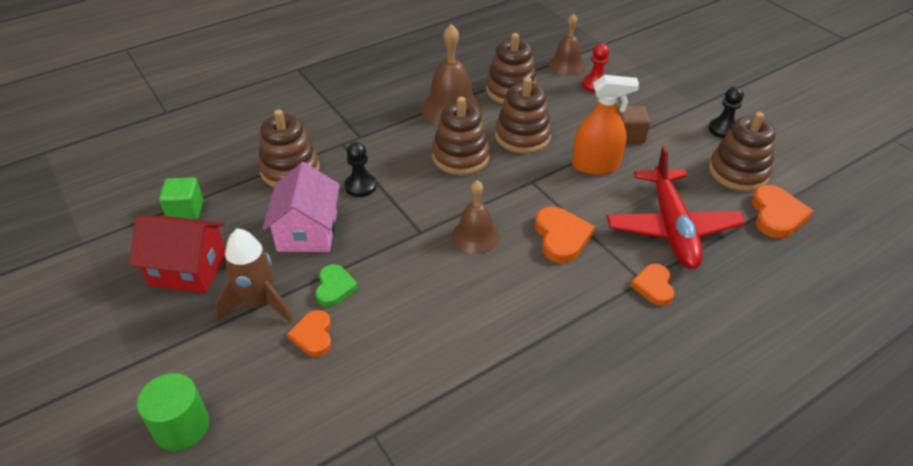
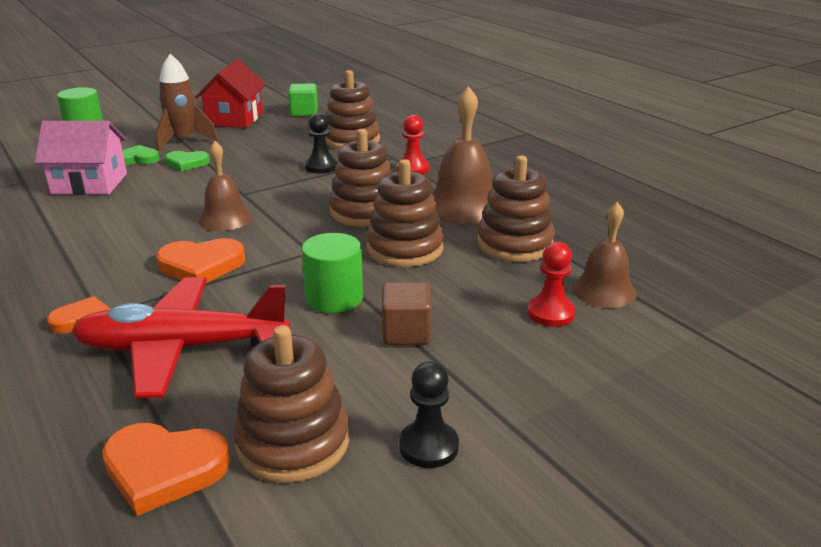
camera: 90 degrees right, 15 degrees down
pink house [263,162,340,252] -> pink house moved to [35,121,127,195]
orange heart [287,310,332,357] -> green heart [122,145,160,165]
orange spray bottle [572,75,639,175] -> green cylinder [302,233,363,313]
none -> red pawn [397,115,430,174]

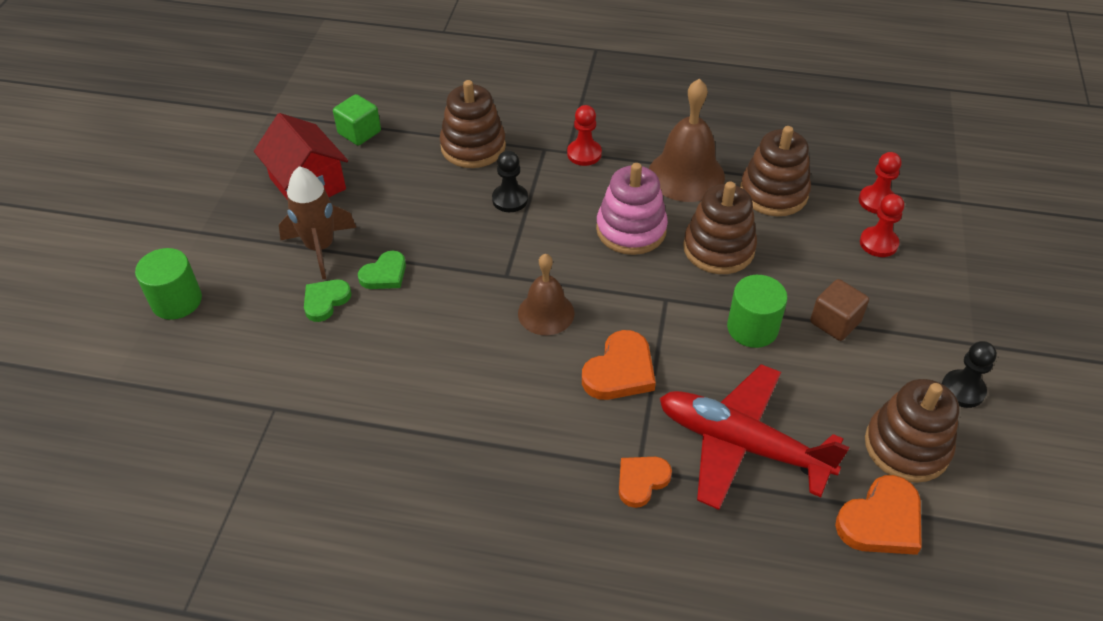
camera: 45 degrees left, 20 degrees up
pink house [35,121,127,195] -> none
red plane [71,277,290,398] -> red plane turned 75 degrees clockwise [660,364,849,510]
brown stacking toy [329,129,392,227] -> pink stacking toy [596,163,668,255]
brown bell [572,202,637,308] -> red pawn [859,152,902,214]

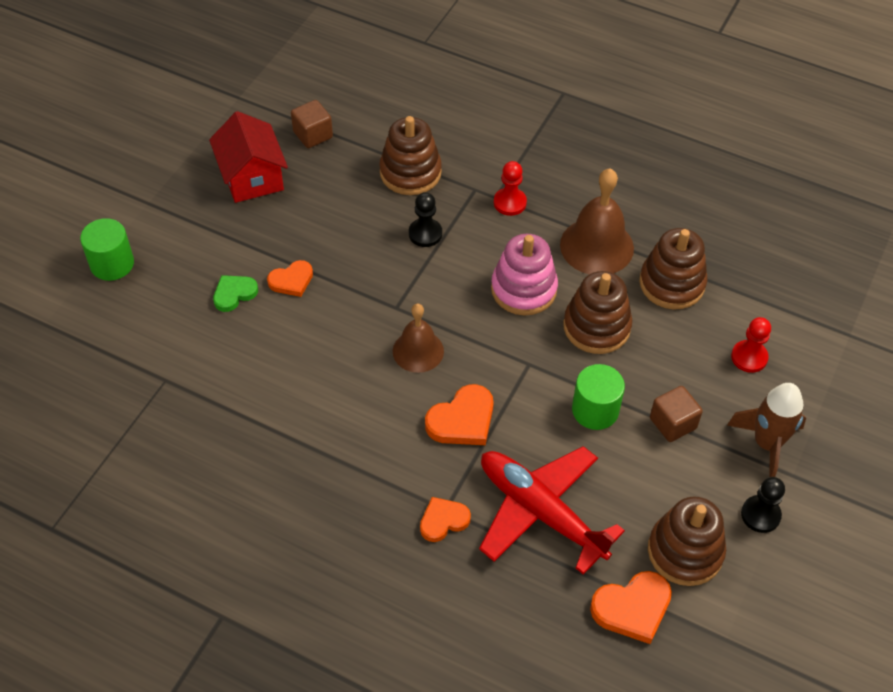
camera: 15 degrees right, 5 degrees up
brown rocket [279,166,357,279] -> brown rocket moved to [727,383,806,477]
green cube [333,94,381,146] -> brown cube [291,100,333,148]
green heart [358,251,406,289] -> orange heart [267,260,313,297]
red pawn [859,152,902,214] -> none

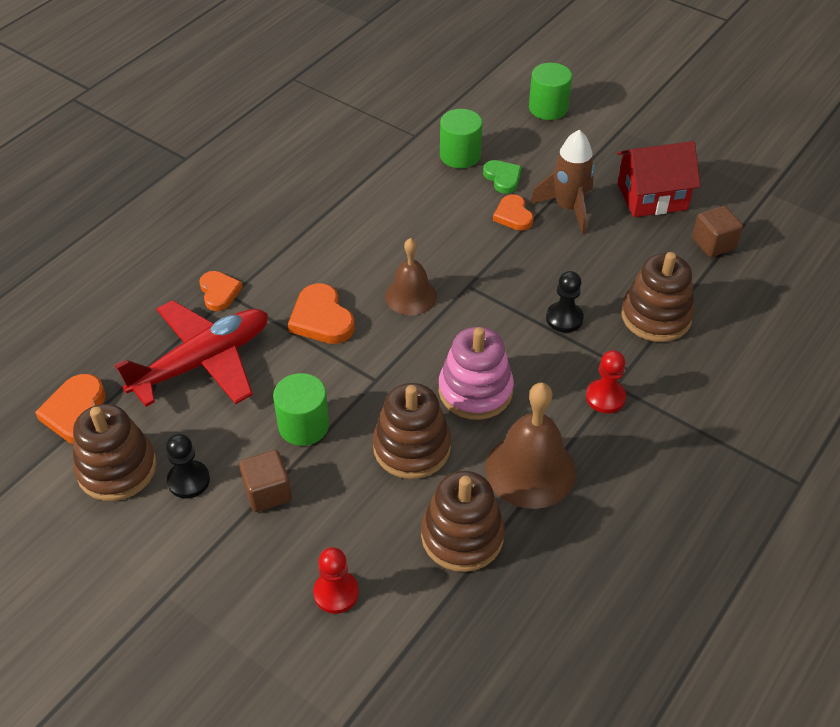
camera: 100 degrees right, 5 degrees down
brown rocket [727,383,806,477] -> brown rocket moved to [530,130,595,235]
black pawn [741,477,785,533] -> black pawn moved to [166,434,210,498]
none -> green cylinder [440,109,482,168]

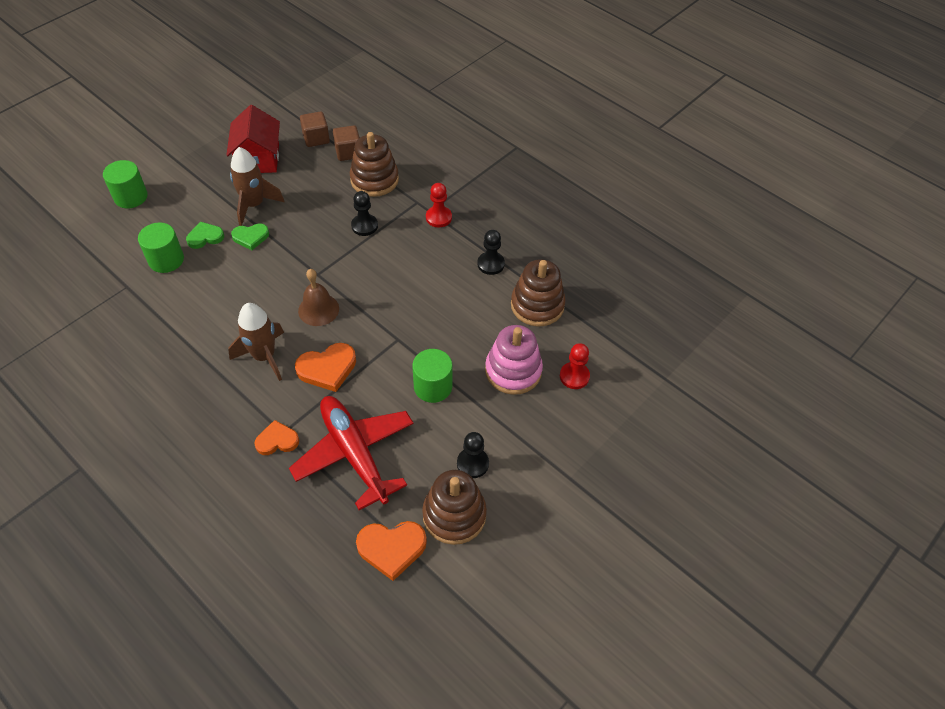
camera: 85 degrees left, 5 degrees up
brown cube [239,450,292,512] -> brown cube moved to [333,125,360,161]
brown stacking toy [373,383,451,479] -> none
pink stacking toy [439,327,514,420] -> pink stacking toy moved to [485,325,543,395]
brown bell [485,383,576,509] -> black pawn [477,230,505,275]
orange heart [493,194,534,231] -> green heart [231,223,269,250]
none -> brown rocket [228,303,284,381]

